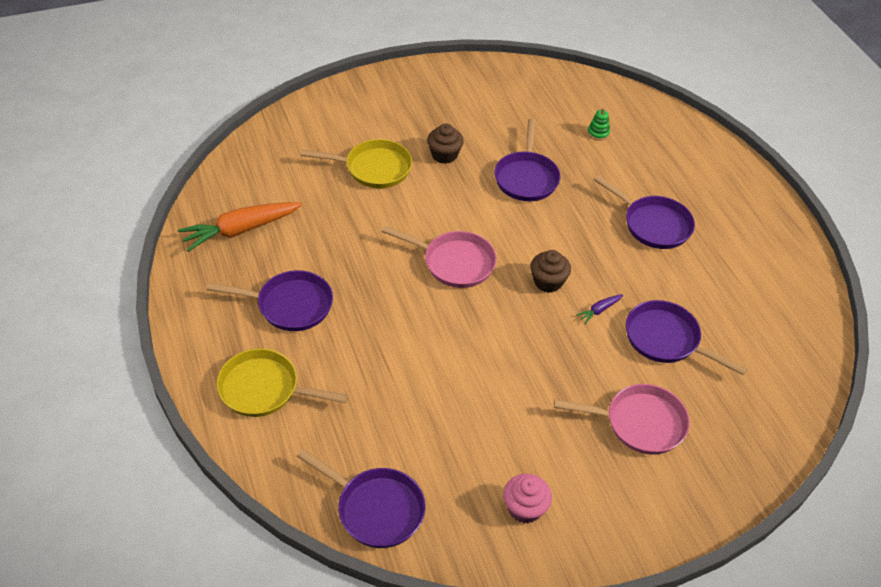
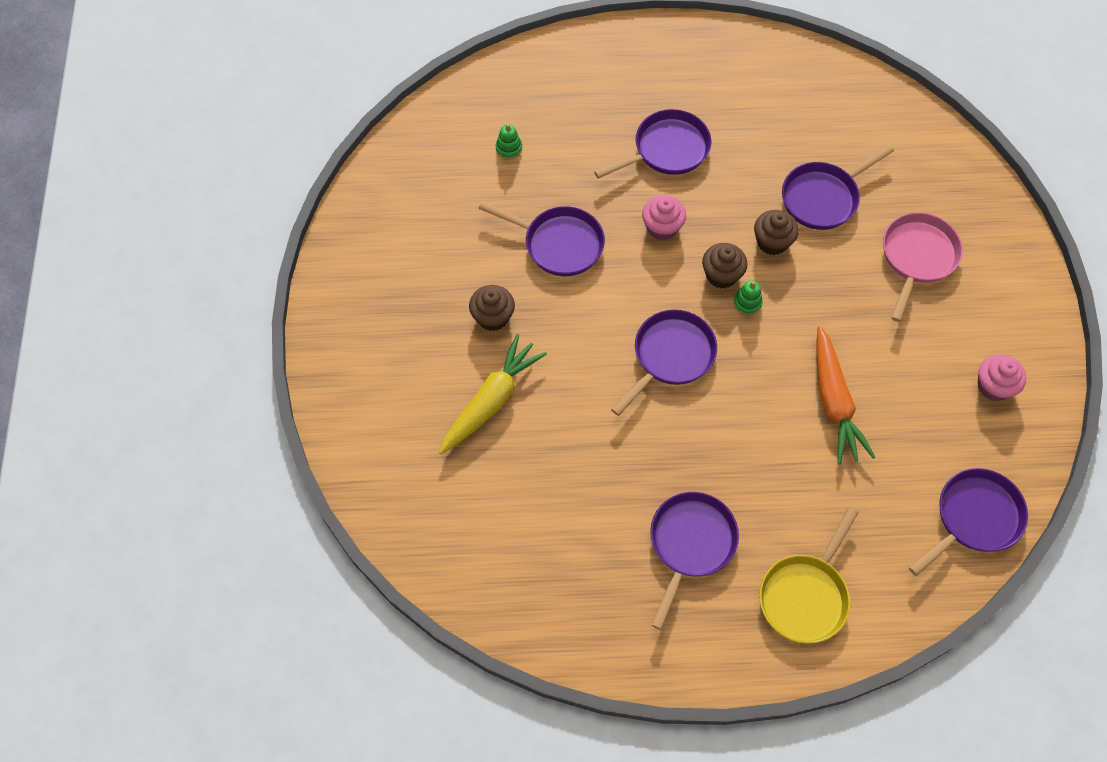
camera: 70 degrees left, 15 degrees up
orange carrot [178,202,302,252] -> orange carrot moved to [816,326,876,464]
yellow pan [301,139,412,188] -> yellow carrot [439,334,547,455]
pink pan [382,226,497,288] -> purple pan [611,310,717,416]
purple carrot [576,294,623,324] -> brown cupcake [754,210,799,255]
none -> pink cupcake [642,195,686,240]
none -> green stacking toy [733,280,763,315]

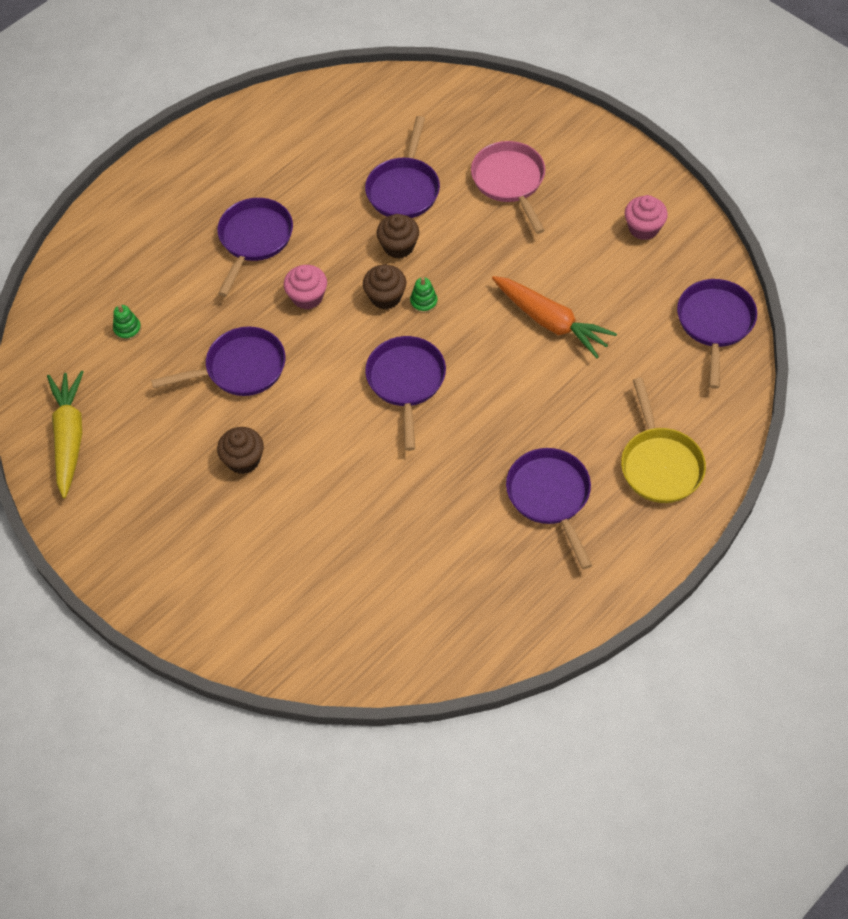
camera: 40 degrees left, 5 degrees down
yellow carrot [439,334,547,455] -> yellow carrot moved to [47,371,83,498]

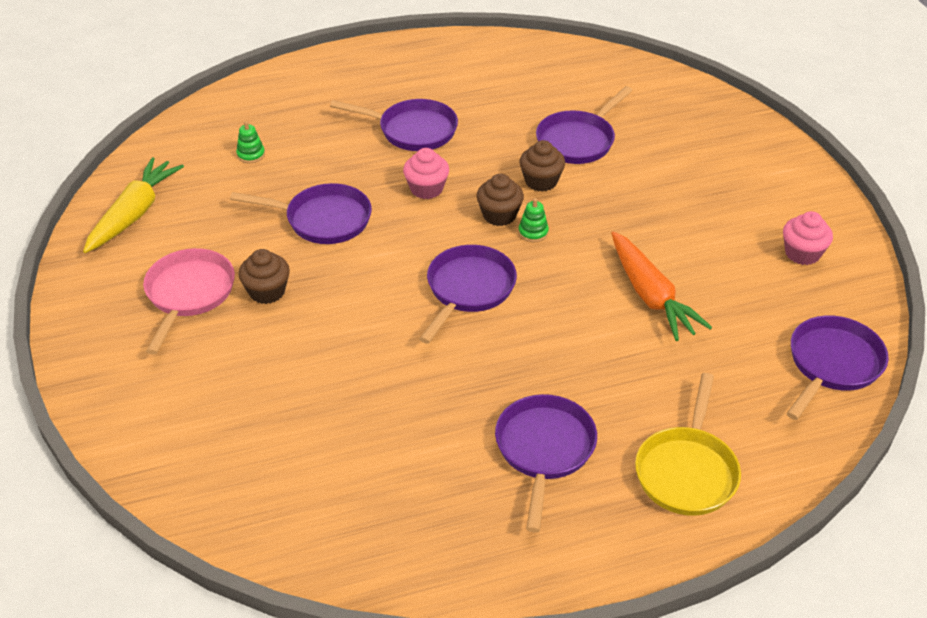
camera: 25 degrees right, 15 degrees down
purple pan [217,198,293,296] -> purple pan turned 60 degrees clockwise [330,99,458,151]
pink pan [471,141,545,234] -> pink pan moved to [143,248,235,355]

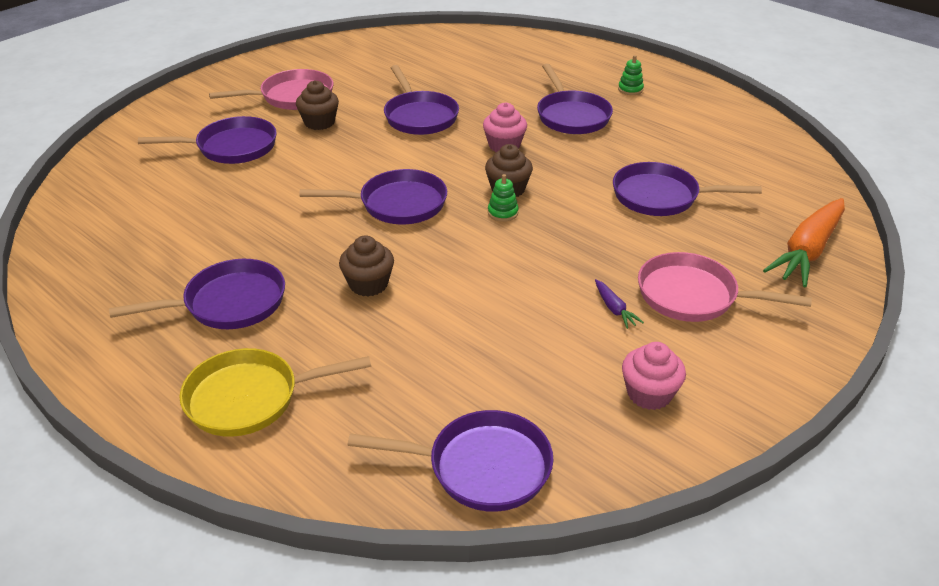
camera: 60 degrees right, 5 degrees down
yellow carrot [83,157,184,253] -> none
green stacking toy [236,121,265,163] -> green stacking toy moved to [618,55,644,95]
brown cupcake [519,140,565,192] -> brown cupcake moved to [339,236,394,296]
orange carrot [611,231,712,341] -> orange carrot moved to [763,198,845,287]
none -> purple pan [138,116,277,164]
none -> purple carrot [595,279,644,329]
none -> pink pan [638,252,812,322]

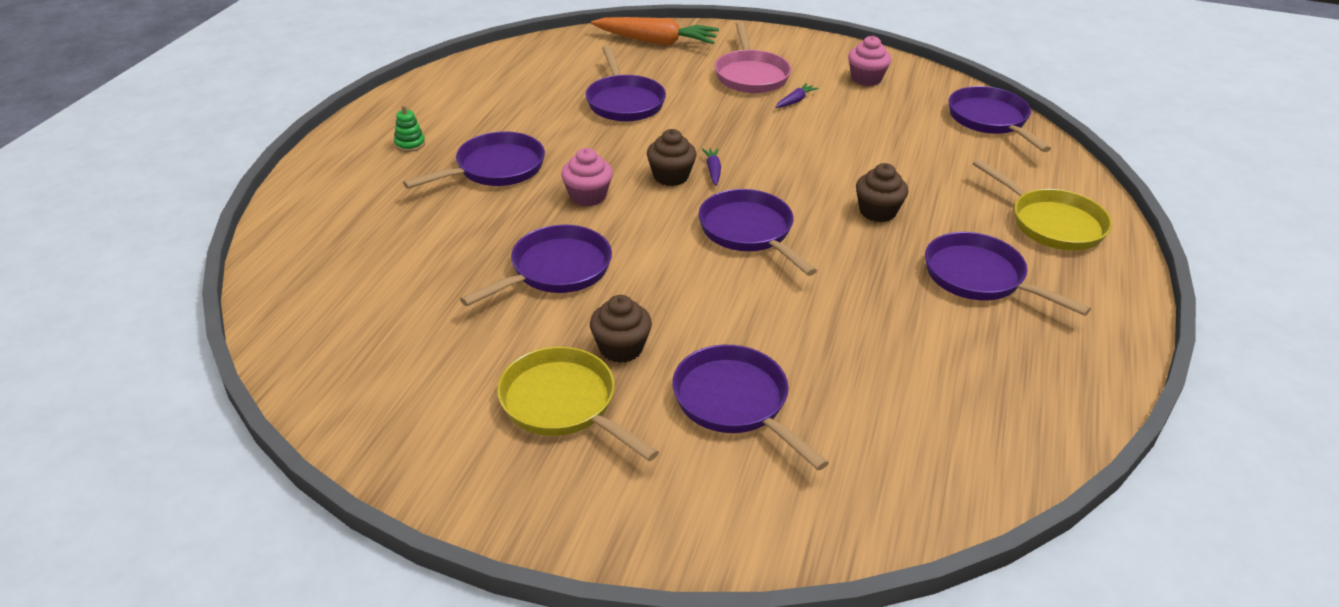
camera: 115 degrees left, 0 degrees up
pink pan [209,69,333,110] -> yellow pan [497,347,659,461]
green stacking toy [488,174,519,222] -> purple carrot [702,148,721,186]

